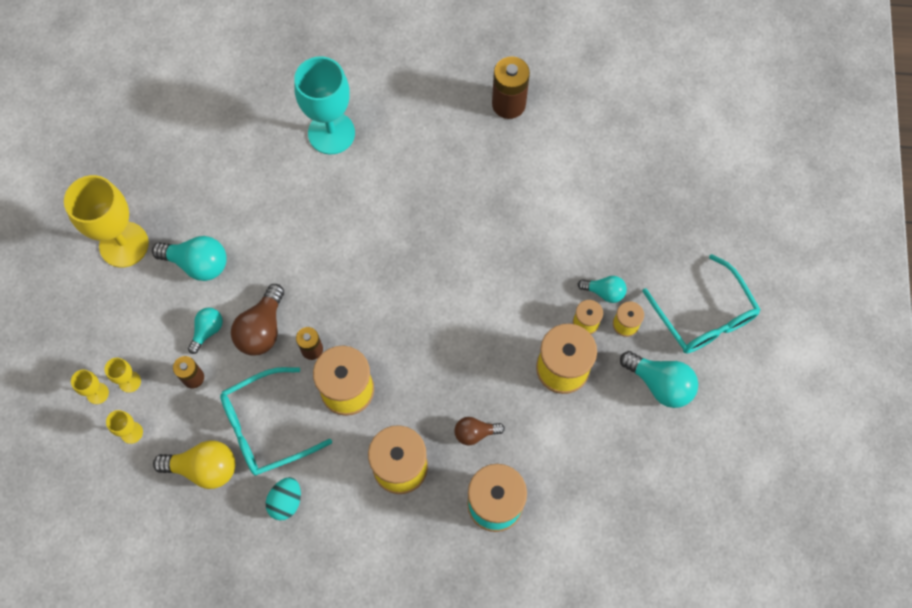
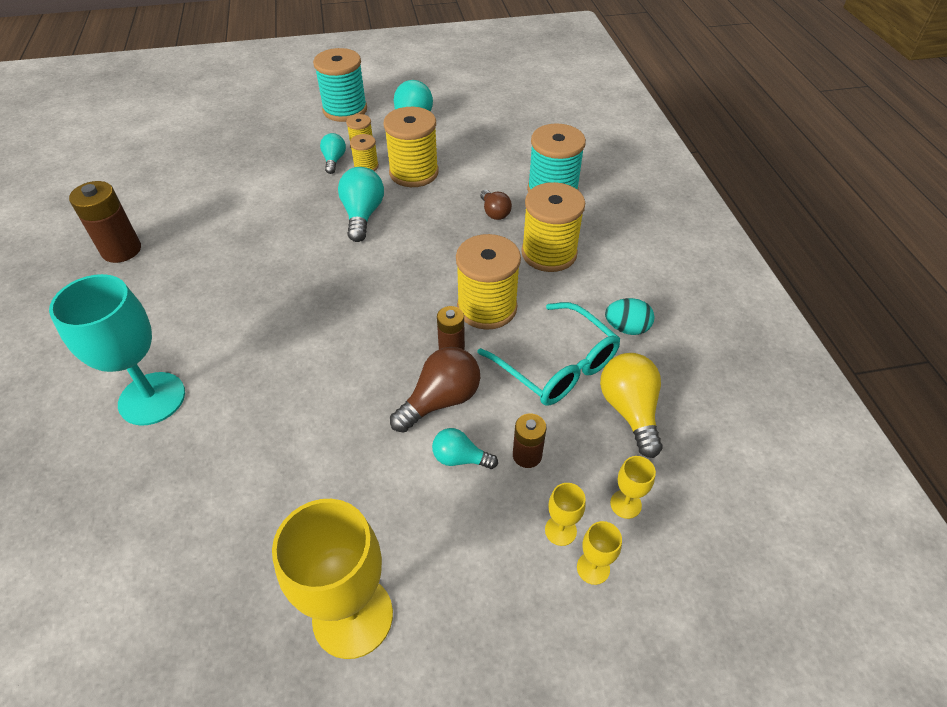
camera: 105 degrees left, 20 degrees down
turquoise light bulb [152,236,227,281] -> turquoise light bulb moved to [338,167,384,242]
brown light bulb [231,284,284,356] -> brown light bulb turned 45 degrees counterclockwise [390,347,480,432]
turquoise glasses [642,254,761,354] -> turquoise spool [313,48,367,122]

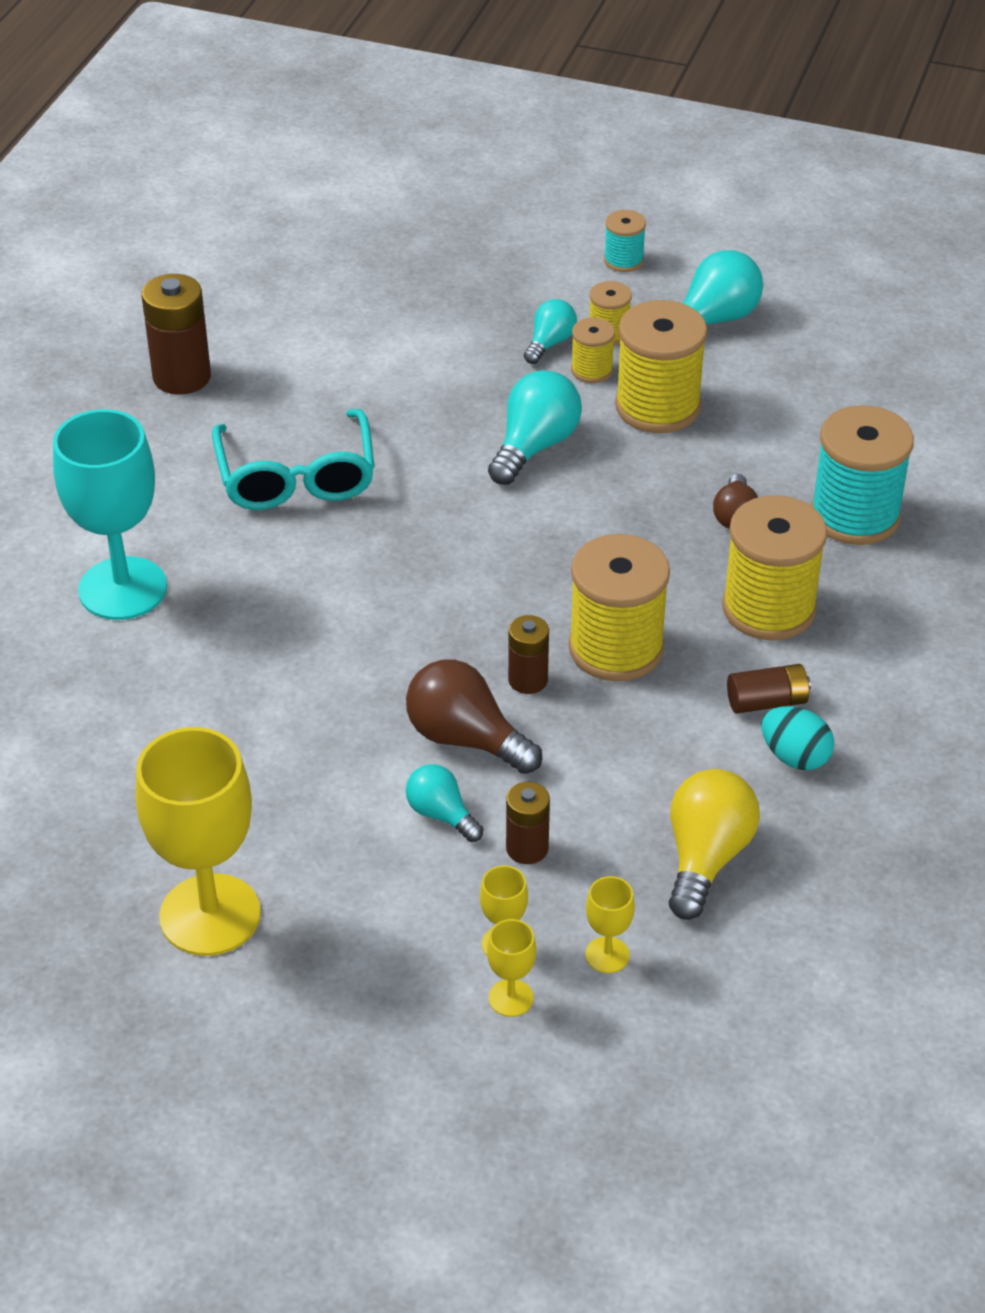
camera: 30 degrees right, 5 degrees down
turquoise spool [313,48,367,122] -> turquoise spool [604,210,646,272], size x0.51
brown light bulb [390,347,480,432] -> brown light bulb turned 135 degrees counterclockwise [406,660,542,774]
turquoise glasses [477,302,620,406] -> turquoise glasses moved to [212,409,375,510]
none -> brown battery [727,664,811,714]

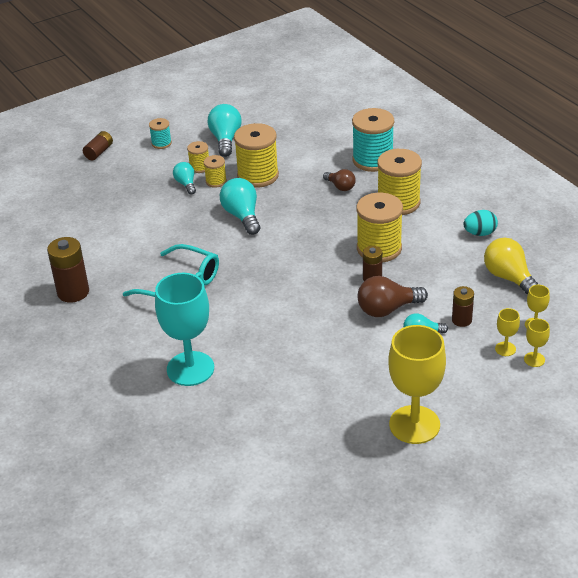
camera: 50 degrees left, 5 degrees down
brown battery [727,664,811,714] -> brown battery moved to [83,131,113,160]

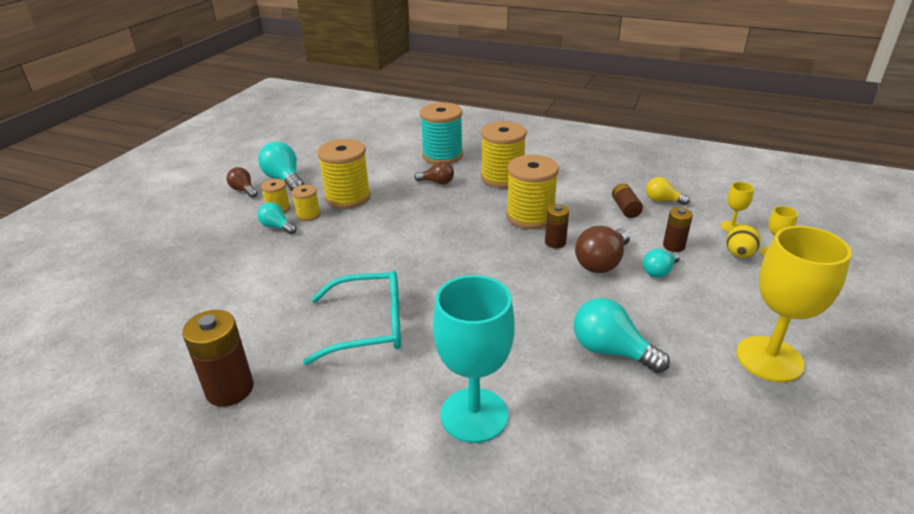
camera: 35 degrees left, 5 degrees down
brown battery [83,131,113,160] -> brown battery moved to [612,183,643,218]
turquoise spool [149,118,172,149] -> none
turquoise light bulb [220,178,260,235] -> turquoise light bulb moved to [573,298,670,373]
turquoise egg [463,210,498,236] -> none
yellow light bulb [484,238,538,295] -> yellow light bulb [646,177,690,205], size x0.61
yellow goblet [495,308,520,356] -> yellow egg [726,225,761,258]
none -> brown light bulb [227,167,258,198]

